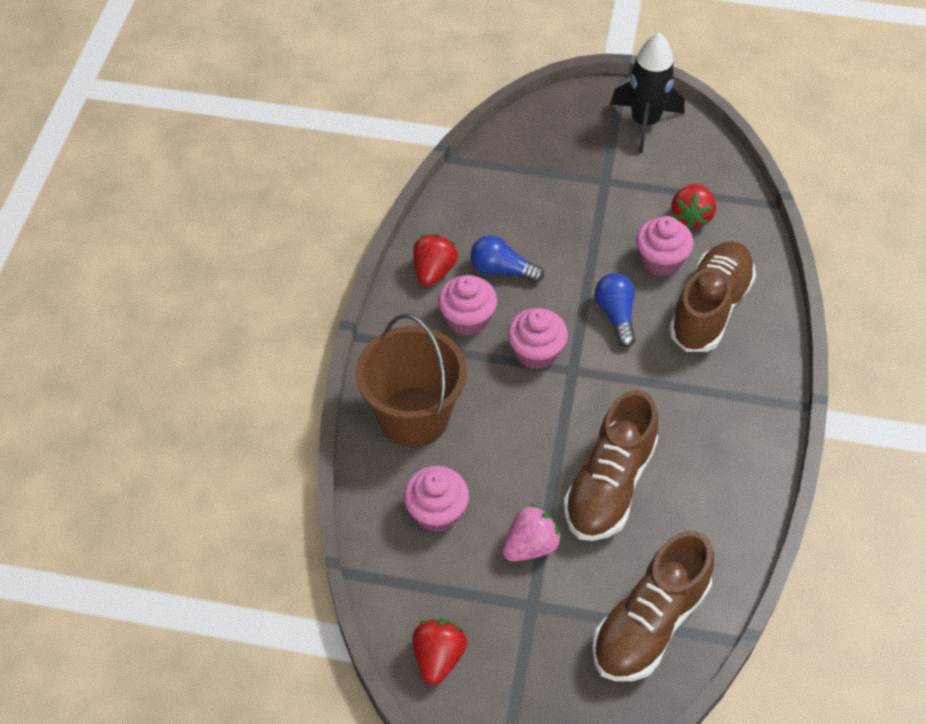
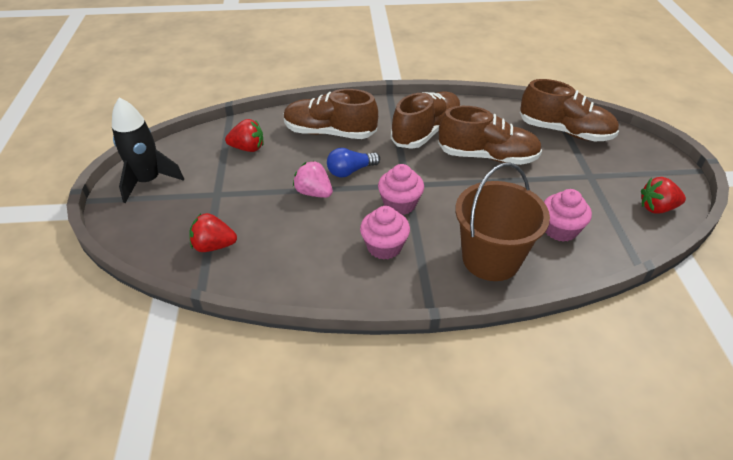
camera: 105 degrees left, 10 degrees down
red strawberry [413,234,458,287] -> red strawberry moved to [189,213,237,252]
blue light bulb [471,235,544,283] -> none
pink strawberry [503,504,562,561] -> pink strawberry moved to [293,161,333,198]
pink cupcake [636,216,694,276] -> none
none -> brown shoe [391,92,461,149]

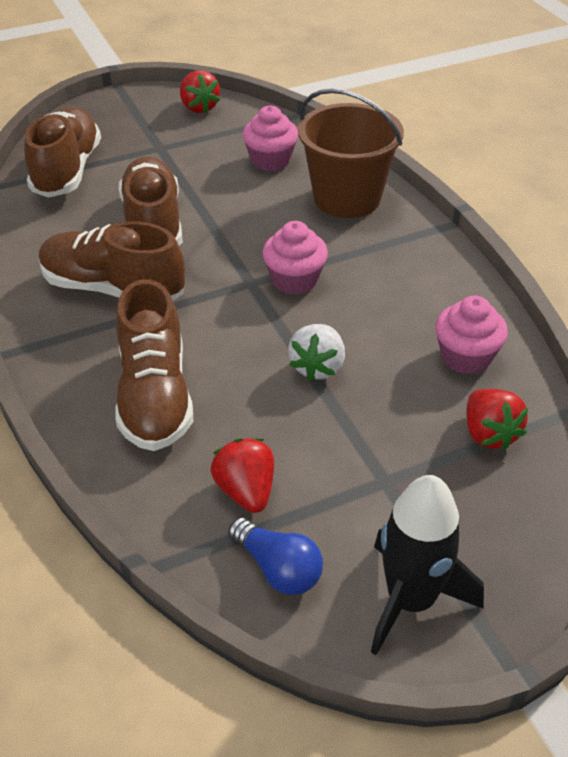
camera: 110 degrees left, 0 degrees up
pink strawberry [293,161,333,198] -> white strawberry [288,324,345,381]
blue light bulb [327,148,380,178] -> blue light bulb moved to [228,517,323,595]
pink cupcake [360,206,410,260] -> pink cupcake moved to [435,295,508,374]

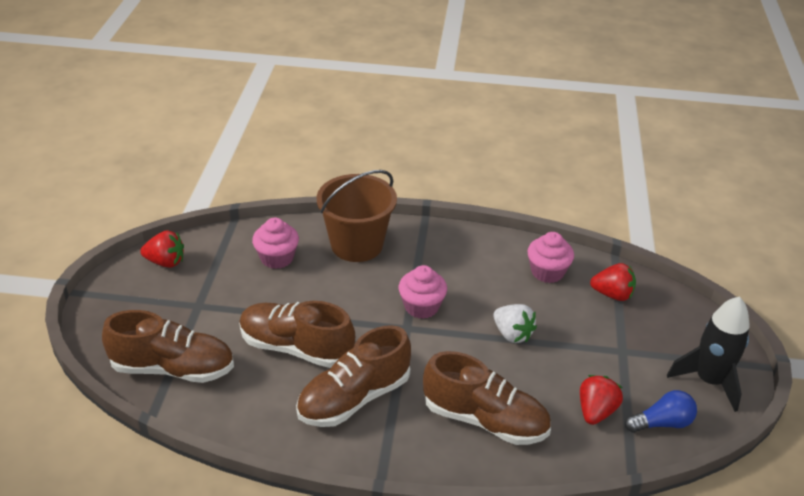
camera: 60 degrees left, 5 degrees down
brown shoe [24,108,101,198] -> brown shoe turned 150 degrees clockwise [102,310,234,383]
red strawberry [211,438,274,513] -> red strawberry turned 105 degrees clockwise [580,375,623,425]

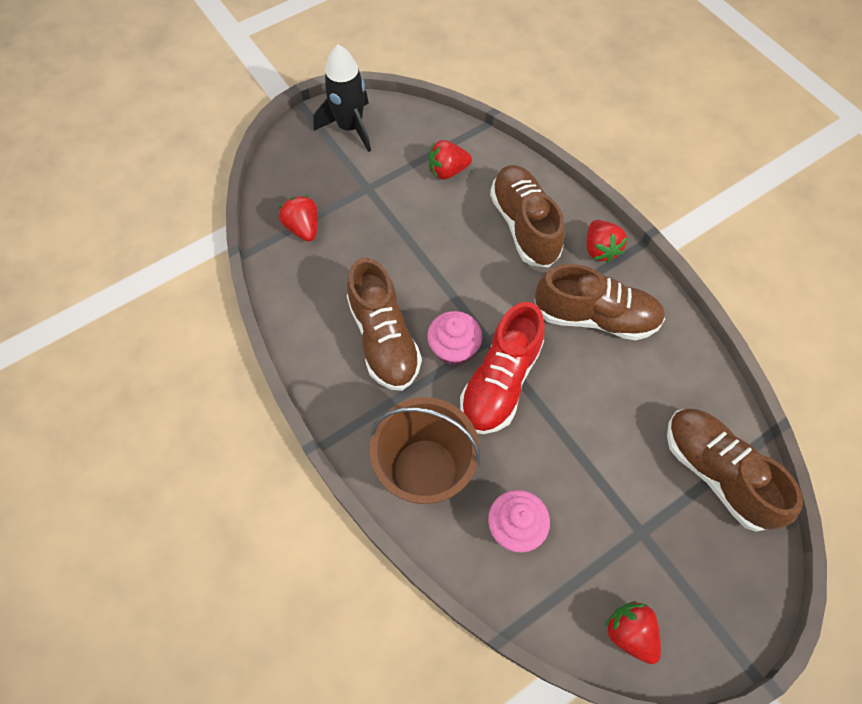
camera: 130 degrees left, 25 degrees up
brown shoe [239,301,355,368] -> brown shoe moved to [347,258,422,391]
white strawberry [493,304,537,343] -> none
pink cupcake [527,232,574,283] -> none
blue light bulb [625,390,697,433] -> none
none -> red shoe [460,302,545,434]
none -> red strawberry [586,220,627,263]

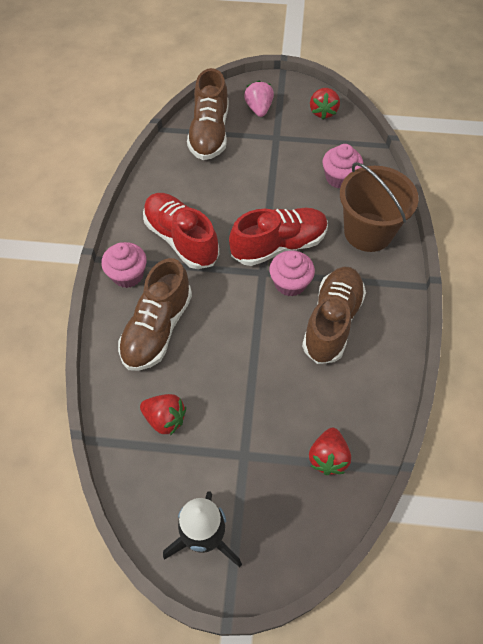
camera: 140 degrees left, 5 degrees down
brown shoe [534,264,665,340] -> red shoe [143,193,219,269]
red strawberry [586,220,627,263] -> pink cupcake [101,242,147,288]
none -> pink strawberry [244,81,274,117]

